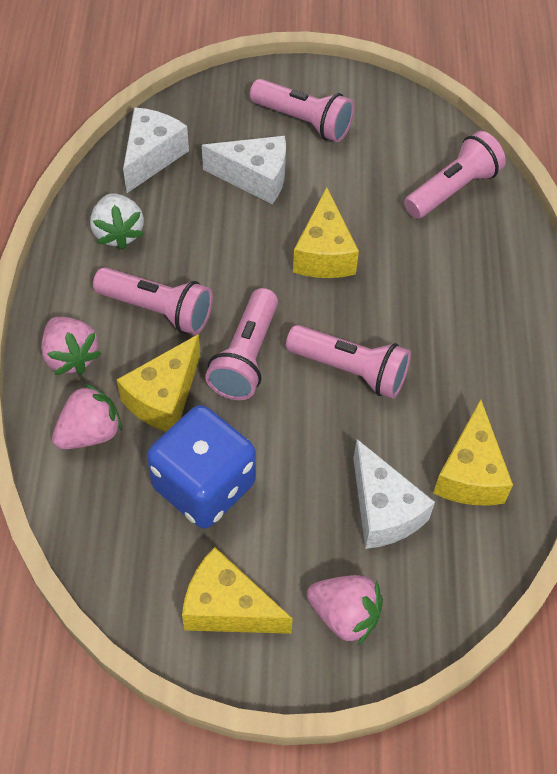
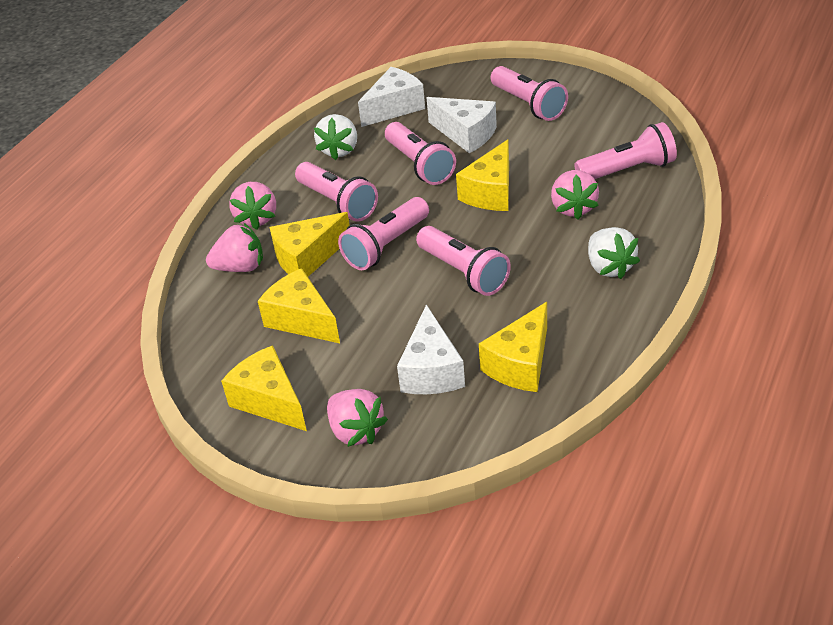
camera: 30 degrees right, 15 degrees down
blue dice [147,405,256,529] -> yellow cheese [258,268,340,343]
none -> pink flashlight [385,122,456,185]
none -> pink strawberry [551,170,599,220]
none -> white strawberry [588,227,640,279]

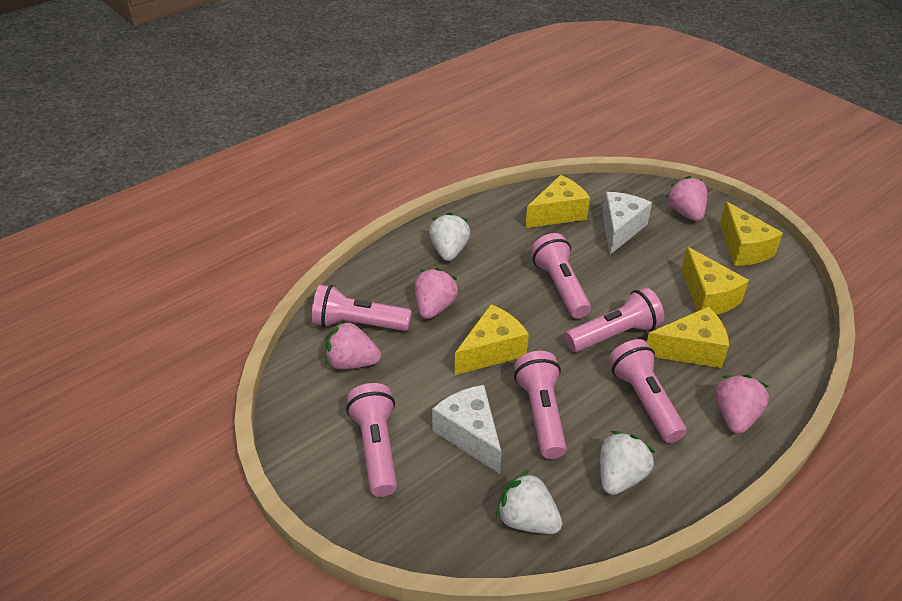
camera: 160 degrees left, 0 degrees up
pink strawberry [206,223,263,272] -> pink strawberry moved to [325,321,381,369]
white cheese [358,67,425,127] -> white strawberry [496,471,562,534]

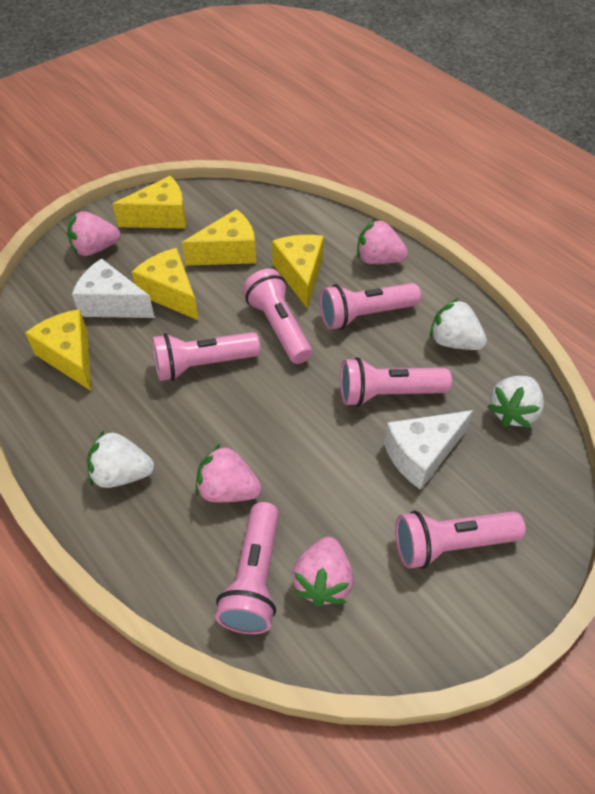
camera: 90 degrees left, 10 degrees up
yellow cheese [455,304,529,375] -> yellow cheese moved to [132,248,199,321]

